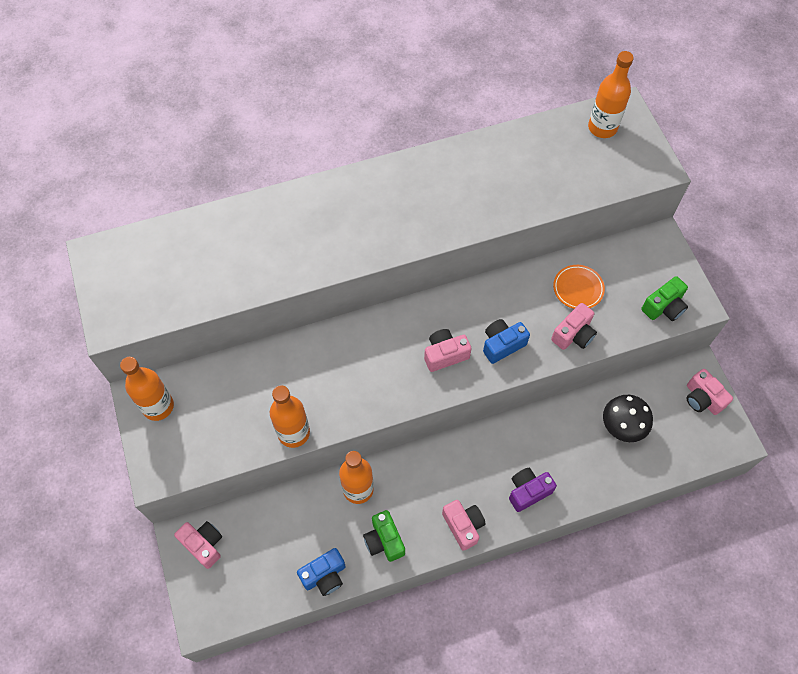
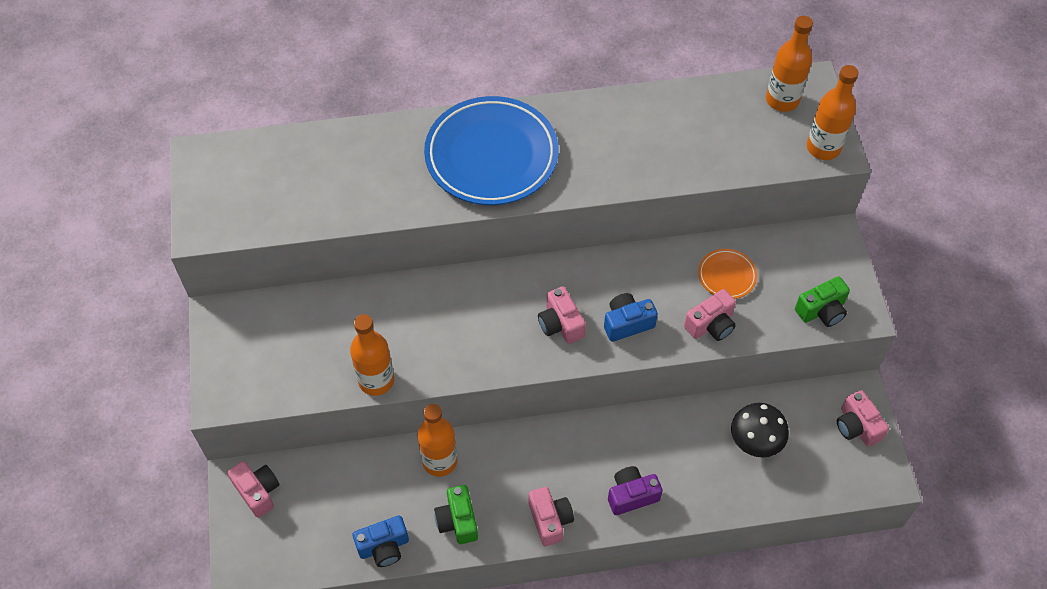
camera: 10 degrees right, 5 degrees down
orange bottle [120,357,174,421] -> orange bottle moved to [807,65,858,160]
pink camera [424,329,472,372] -> pink camera turned 105 degrees counterclockwise [538,286,586,344]
none -> blue plate [424,96,559,205]

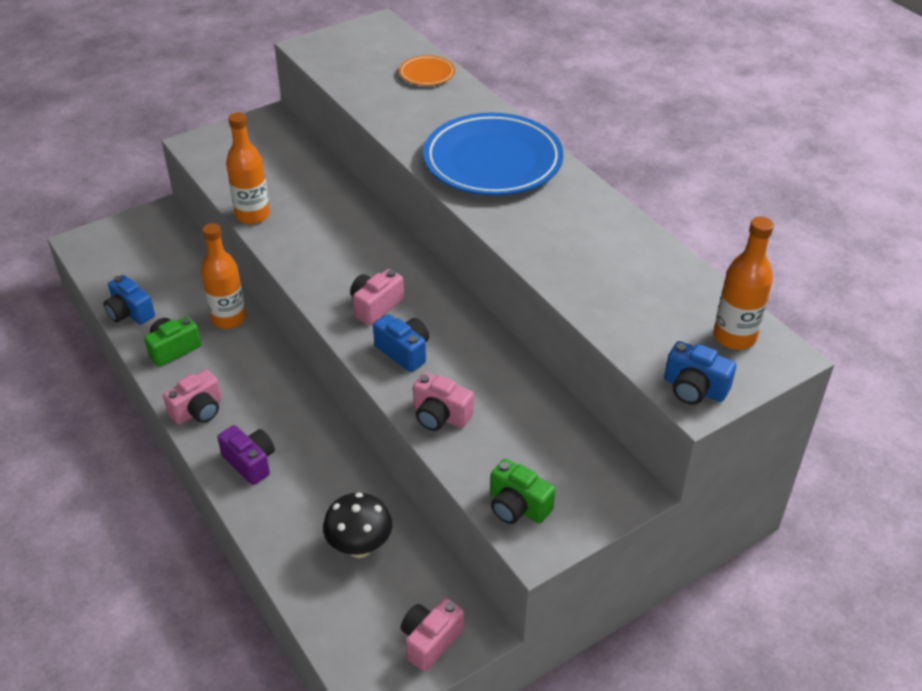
camera: 65 degrees right, 15 degrees down
pink camera [227,461,279,518] -> none
orange plate [698,249,757,299] -> orange plate moved to [399,55,455,86]
orange bottle [807,65,858,160] -> blue camera [664,341,736,405]

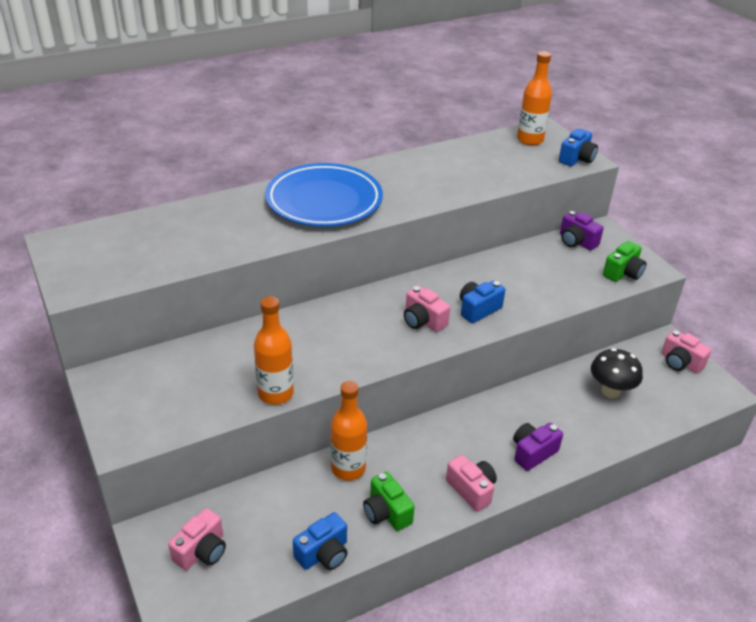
camera: 85 degrees left, 5 degrees down
orange plate [399,55,455,86] -> none
pink camera [413,372,474,431] -> pink camera moved to [168,508,226,570]
none -> purple camera [560,211,604,250]

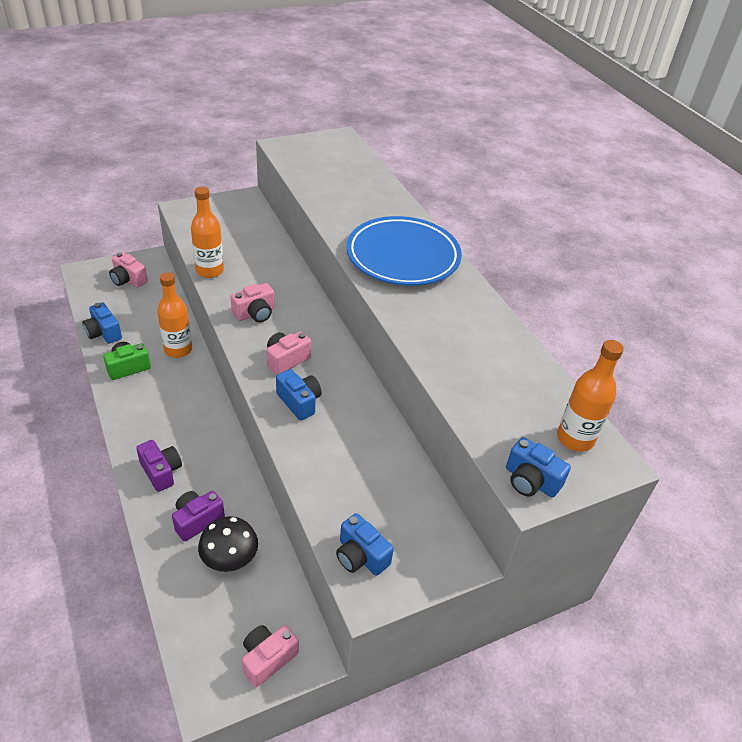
camera: 90 degrees right, 5 degrees up
pink camera [446,455,497,512] -> pink camera moved to [231,283,275,323]
purple camera [560,211,604,250] -> purple camera moved to [172,491,225,541]
green camera [603,241,646,282] -> blue camera [336,513,394,576]

